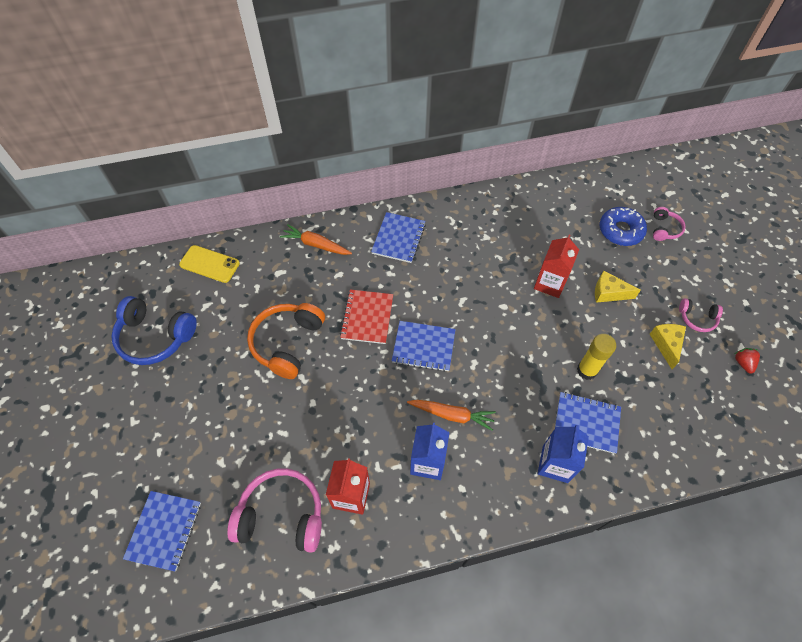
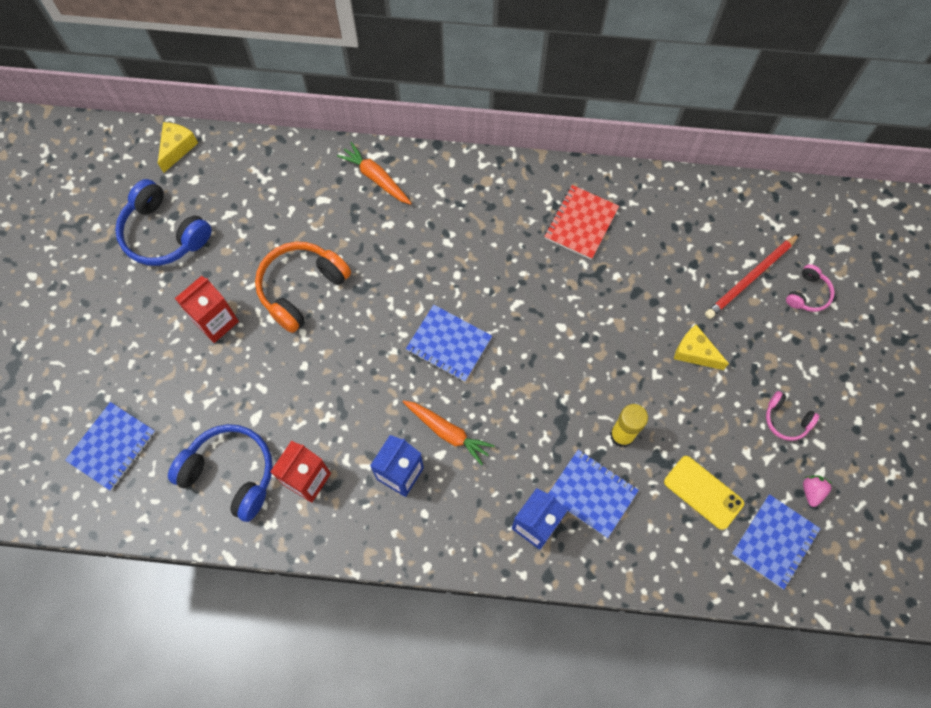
camera: 20 degrees right, 10 degrees up
yellow phone [179,245,240,283] -> yellow phone moved to [664,456,744,530]
pink headphones [227,468,322,553] -> blue headphones [168,424,273,522]
red notebook [340,290,393,344] -> red notebook moved to [544,185,619,260]
blue notebook [371,212,426,263] -> blue notebook moved to [732,494,821,589]
red carton [534,235,579,298] -> red carton moved to [175,276,239,343]
blue donut [600,207,647,246] -> red pencil [705,234,799,319]
yellow cheese [650,324,686,369] -> yellow cheese moved to [158,122,198,173]
red strawberry [735,348,760,374] -> pink strawberry [803,475,832,507]

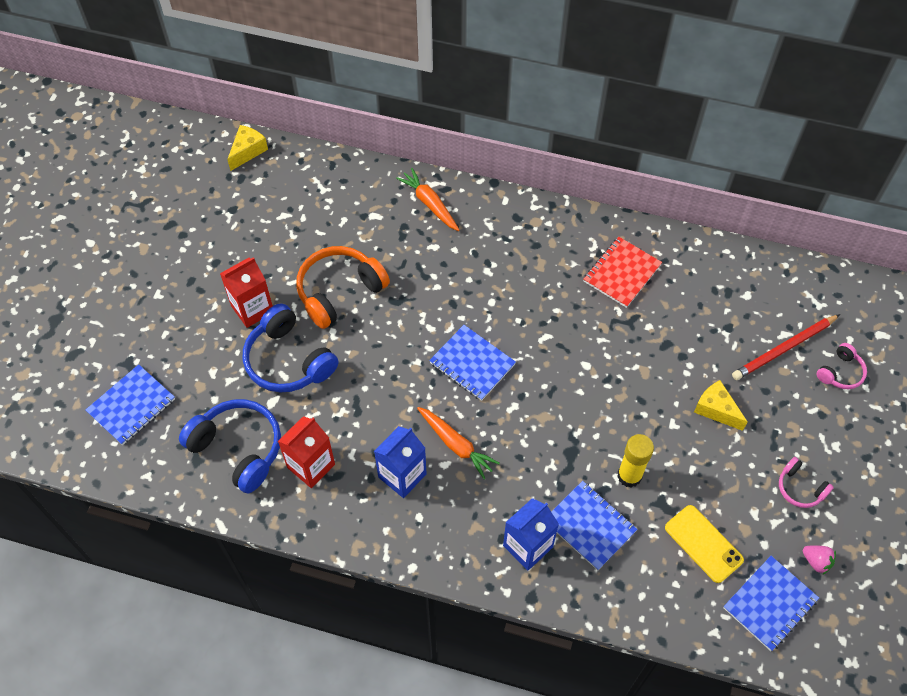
camera: 10 degrees right, 10 degrees down
blue headphones [115,179,212,266] -> blue headphones moved to [243,303,338,393]
pink strawberry [803,475,832,507] -> pink strawberry turned 105 degrees clockwise [803,545,836,574]

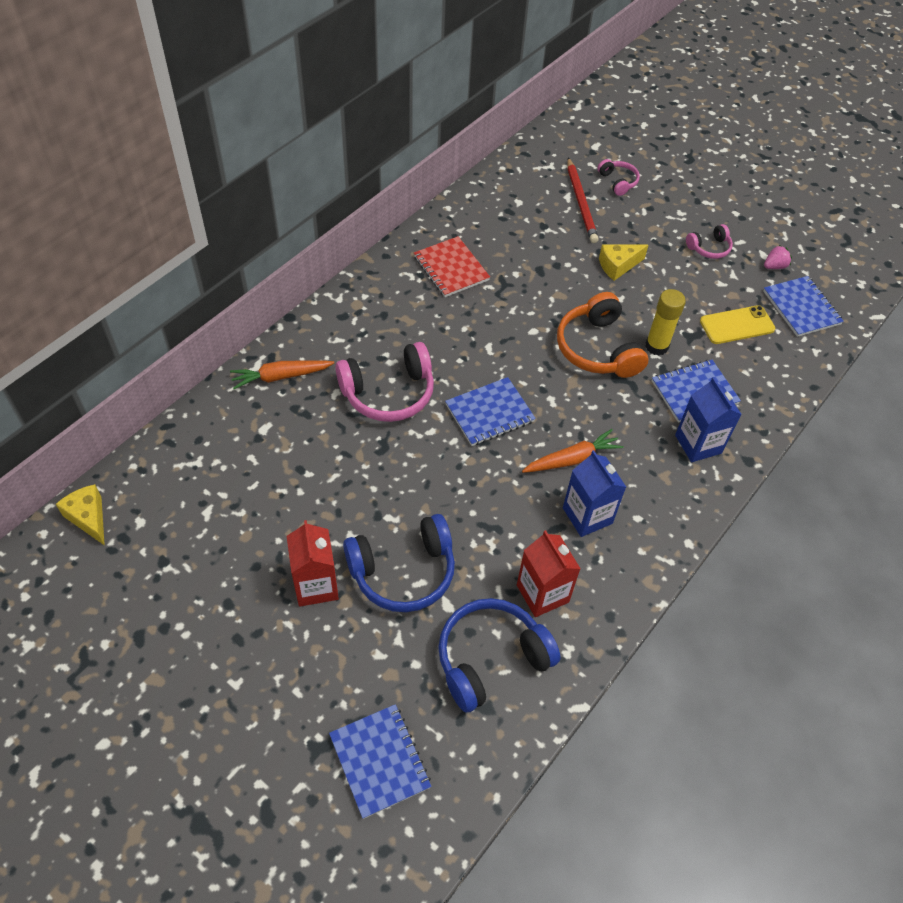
camera: 70 degrees left, 5 degrees down
orange headphones [296,246,390,329] -> orange headphones moved to [557,292,648,378]
none -> pink headphones [335,342,434,422]

